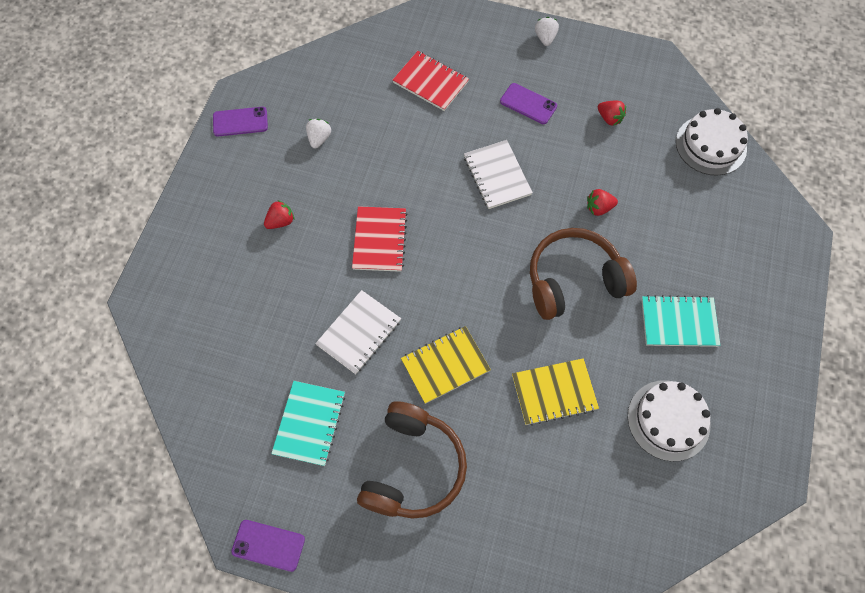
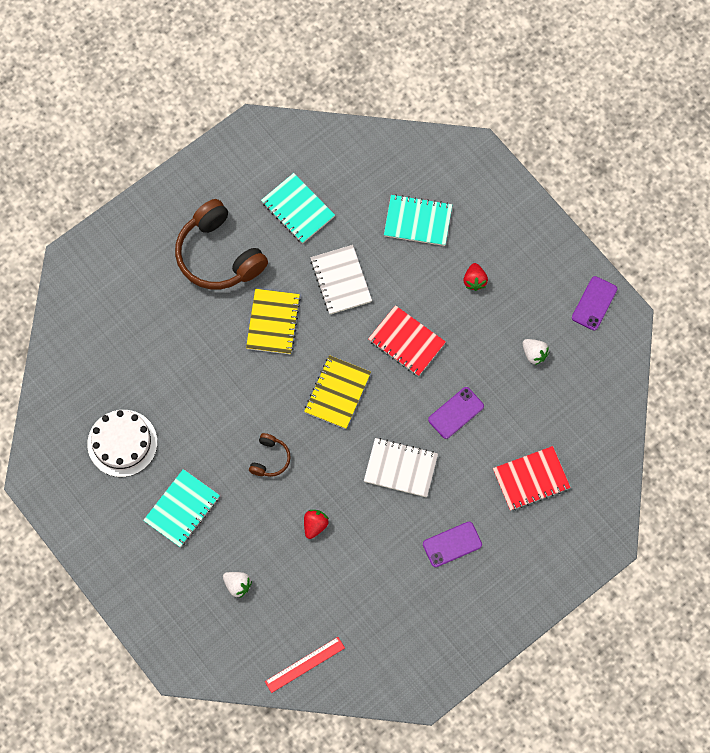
camera: 125 degrees right, 5 degrees up
purple phone [231,520,305,572] -> purple phone moved to [428,387,484,439]
yellow notebook [512,358,599,426] -> yellow notebook moved to [304,355,371,429]
brown headphones [530,228,637,320] -> brown headphones [249,433,291,477], size x0.47
white strawberry [535,17,559,46] -> white strawberry moved to [223,572,252,598]
red strawberry [598,100,626,126] -> none
white cake [676,108,748,176] -> red ruler [265,637,345,693]
none -> turquoise notebook [384,194,452,246]

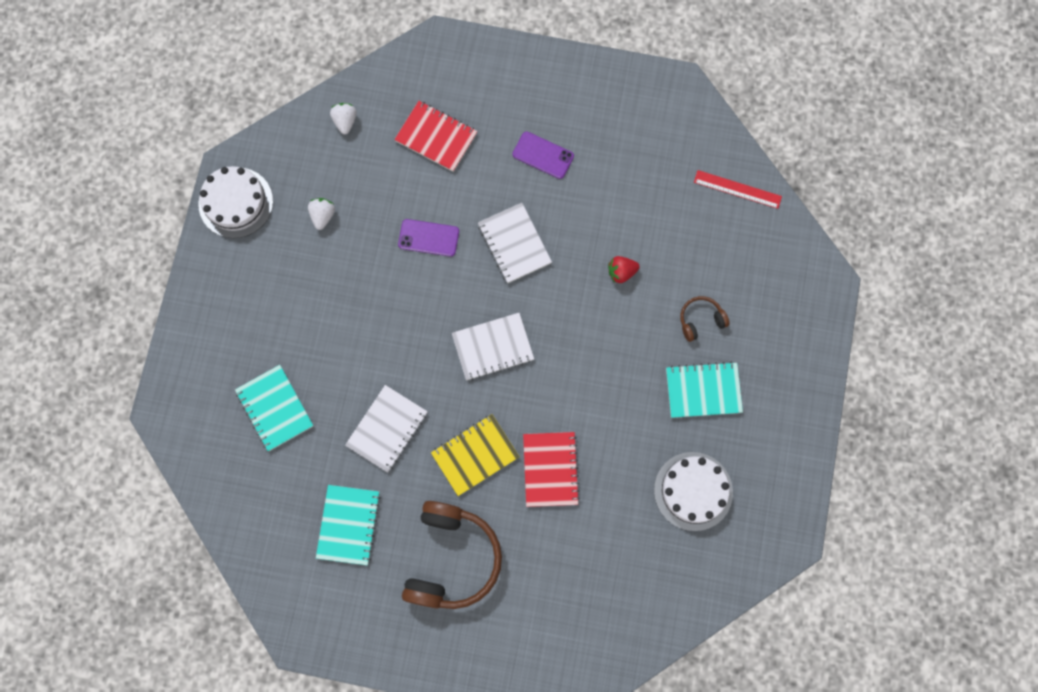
camera: 130 degrees left, 5 degrees up
white strawberry [223,572,252,598] -> white strawberry moved to [330,103,357,134]
brown headphones [249,433,291,477] -> brown headphones moved to [680,296,730,342]
yellow notebook [304,355,371,429] -> white notebook [452,313,534,381]
red notebook [368,305,446,377] -> red notebook moved to [523,432,580,507]
red strawberry [463,263,488,291] -> none
purple phone [572,276,617,330] -> white cake [198,166,273,238]

